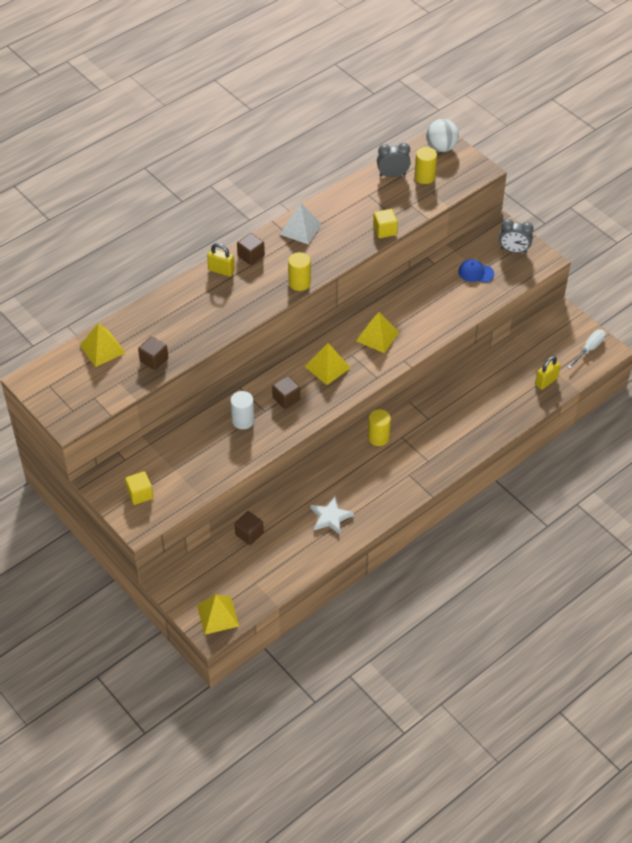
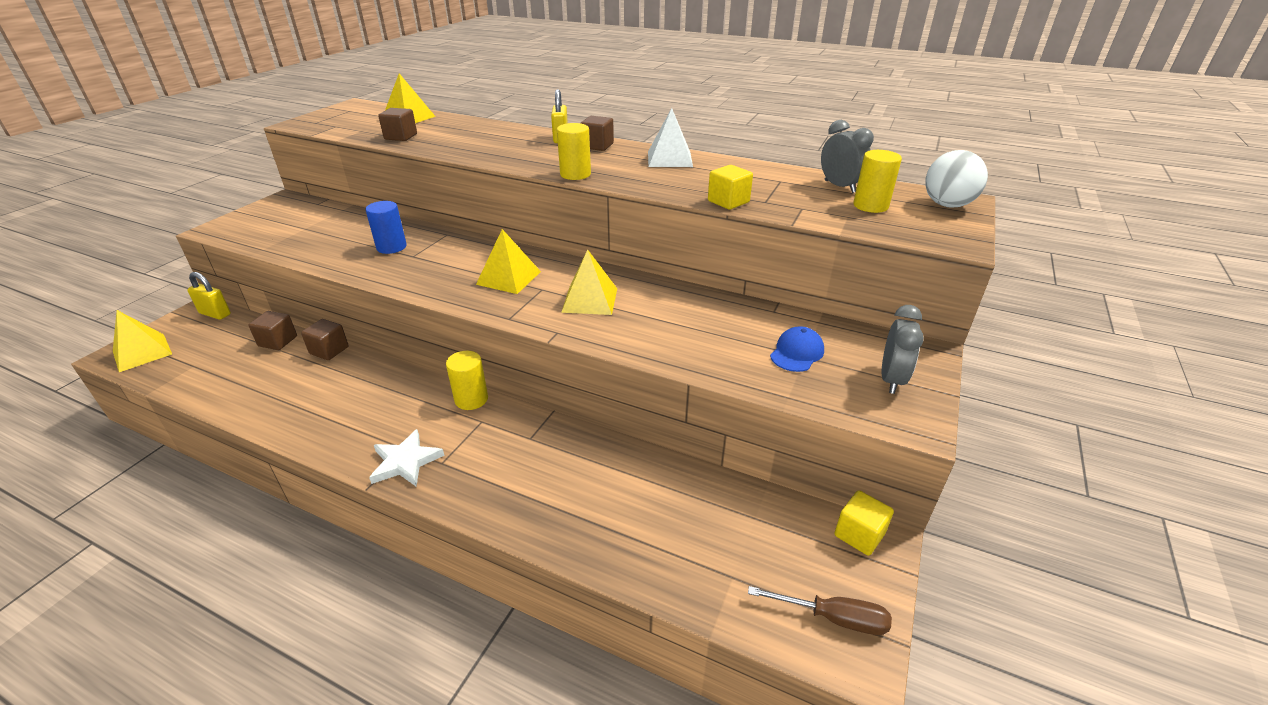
camera: 65 degrees right, 15 degrees down
yellow cube [125,471,154,505] -> yellow cube moved to [834,490,894,556]
white cylinder [230,391,254,429] -> blue cylinder [365,201,407,254]
brown cube [272,376,300,409] -> brown cube moved to [301,319,349,360]
white star [311,497,354,535] -> white star moved to [369,429,445,487]
blue cap [458,259,494,283] -> blue cap turned 45 degrees clockwise [770,326,824,372]
grey clock [499,219,534,253] -> grey clock turned 150 degrees counterclockwise [882,305,924,394]
yellow padlock [535,356,561,390] -> yellow padlock moved to [187,272,231,320]
white screwdriver [567,330,606,369] -> brown screwdriver [748,586,892,635]

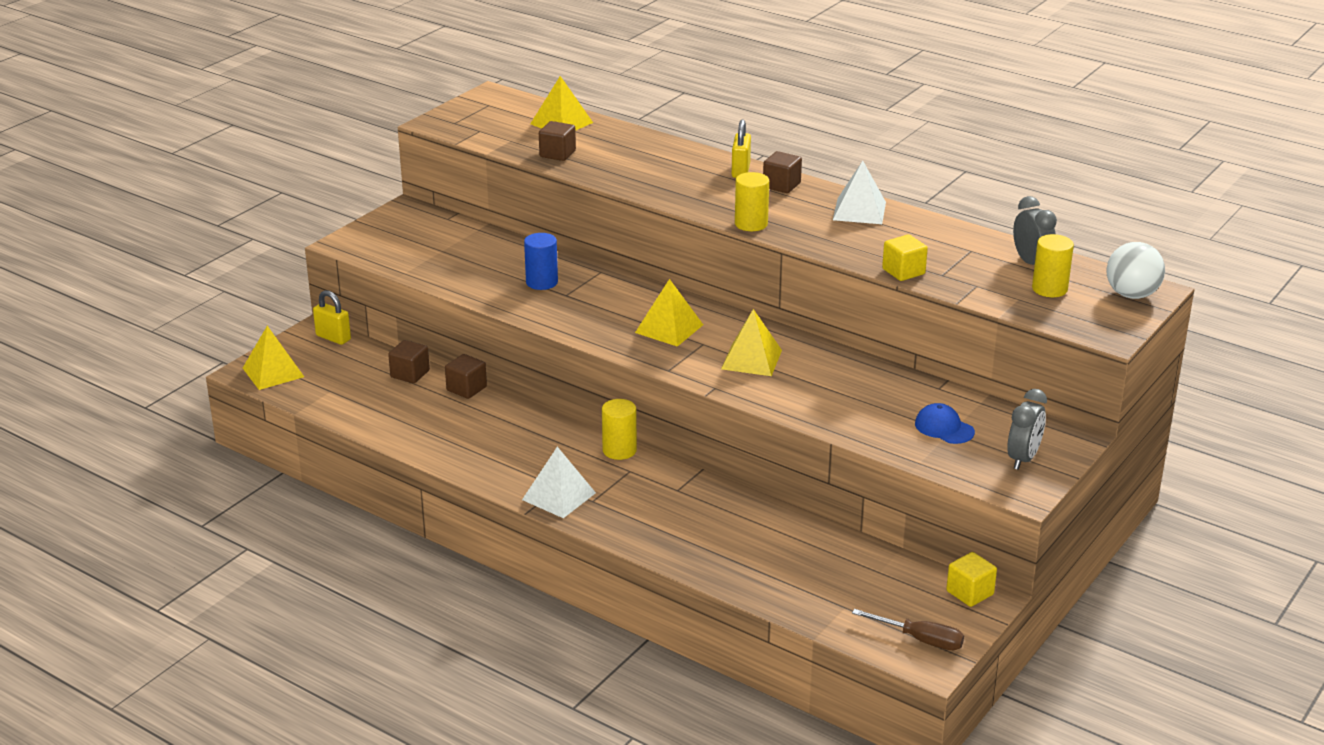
camera: 10 degrees right, 5 degrees down
white star [369,429,445,487] -> white pyramid [522,447,596,518]
blue cap [770,326,824,372] -> blue cap turned 90 degrees counterclockwise [915,403,975,444]

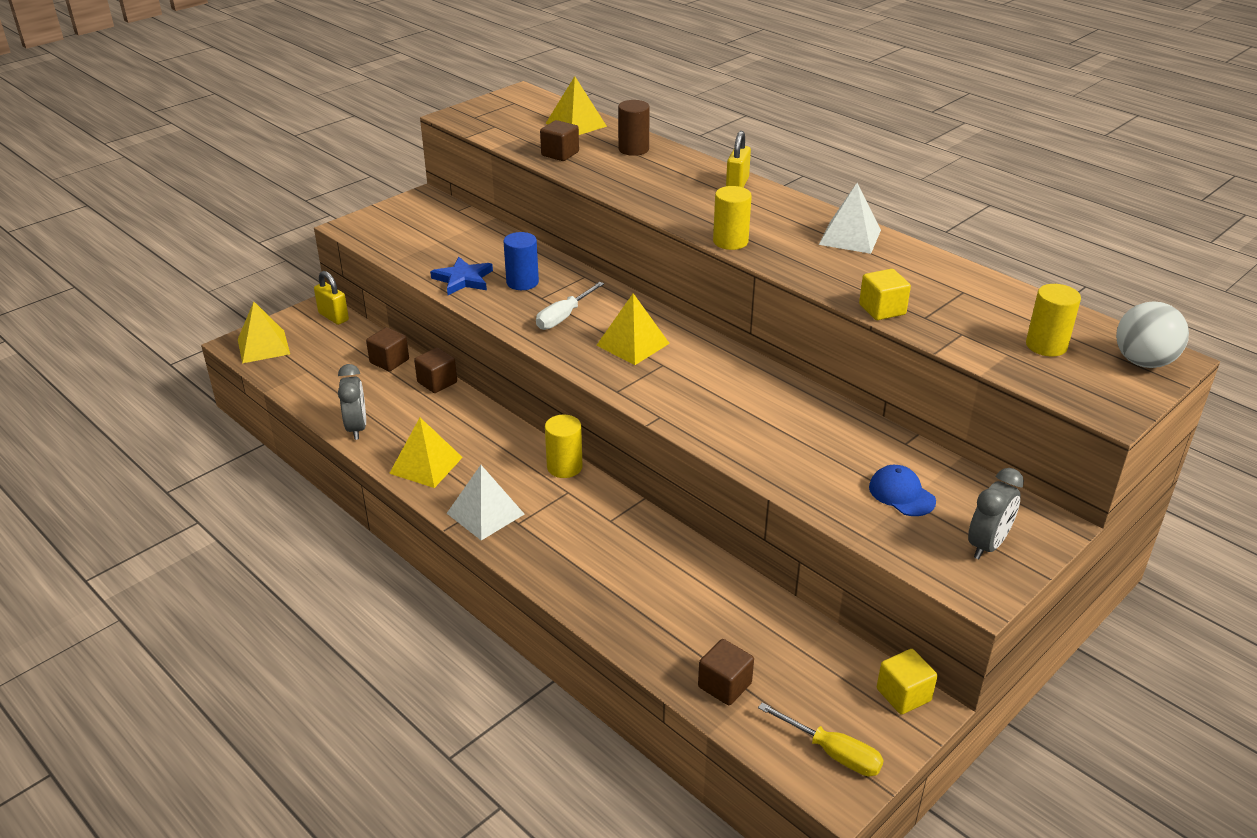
camera: 10 degrees right, 5 degrees up
yellow pyramid [721,309,782,376] -> yellow pyramid moved to [389,418,463,488]
brown cube [763,151,802,193] -> brown cube moved to [698,639,754,705]
brown screwdriver [852,609,964,650] -> yellow screwdriver [758,702,884,776]
grey clock [1013,196,1057,265] -> grey clock moved to [338,364,366,440]
none -> blue star [430,257,493,295]
none -> white screwdriver [536,282,604,330]
none -> brown cylinder [618,100,650,156]

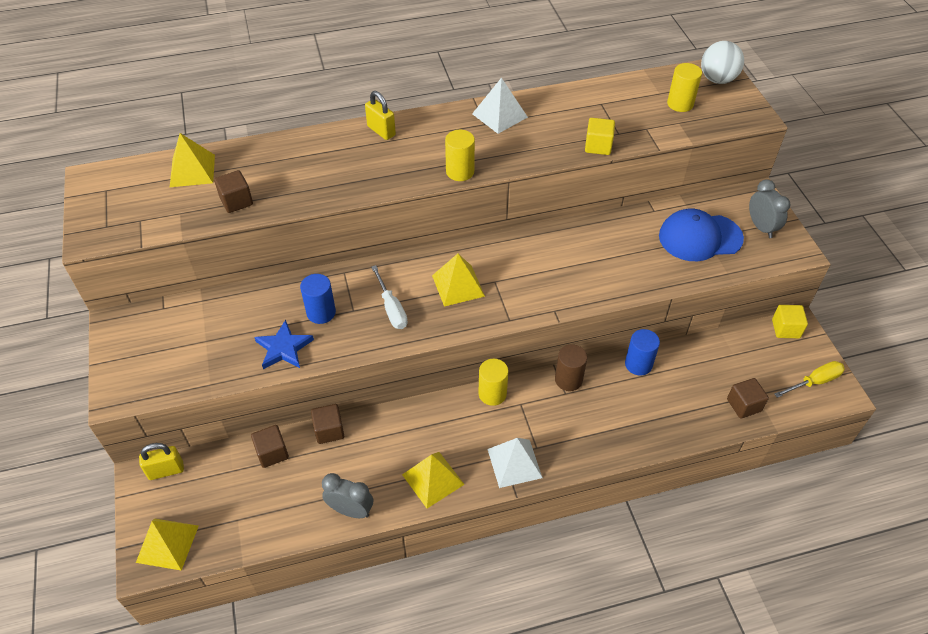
camera: 60 degrees left, 15 degrees up
brown cylinder [618,100,650,156] -> brown cylinder moved to [555,344,587,391]
blue cap [869,465,936,516] -> blue cap [659,208,744,261], size x1.80
none -> blue cylinder [625,329,660,376]

